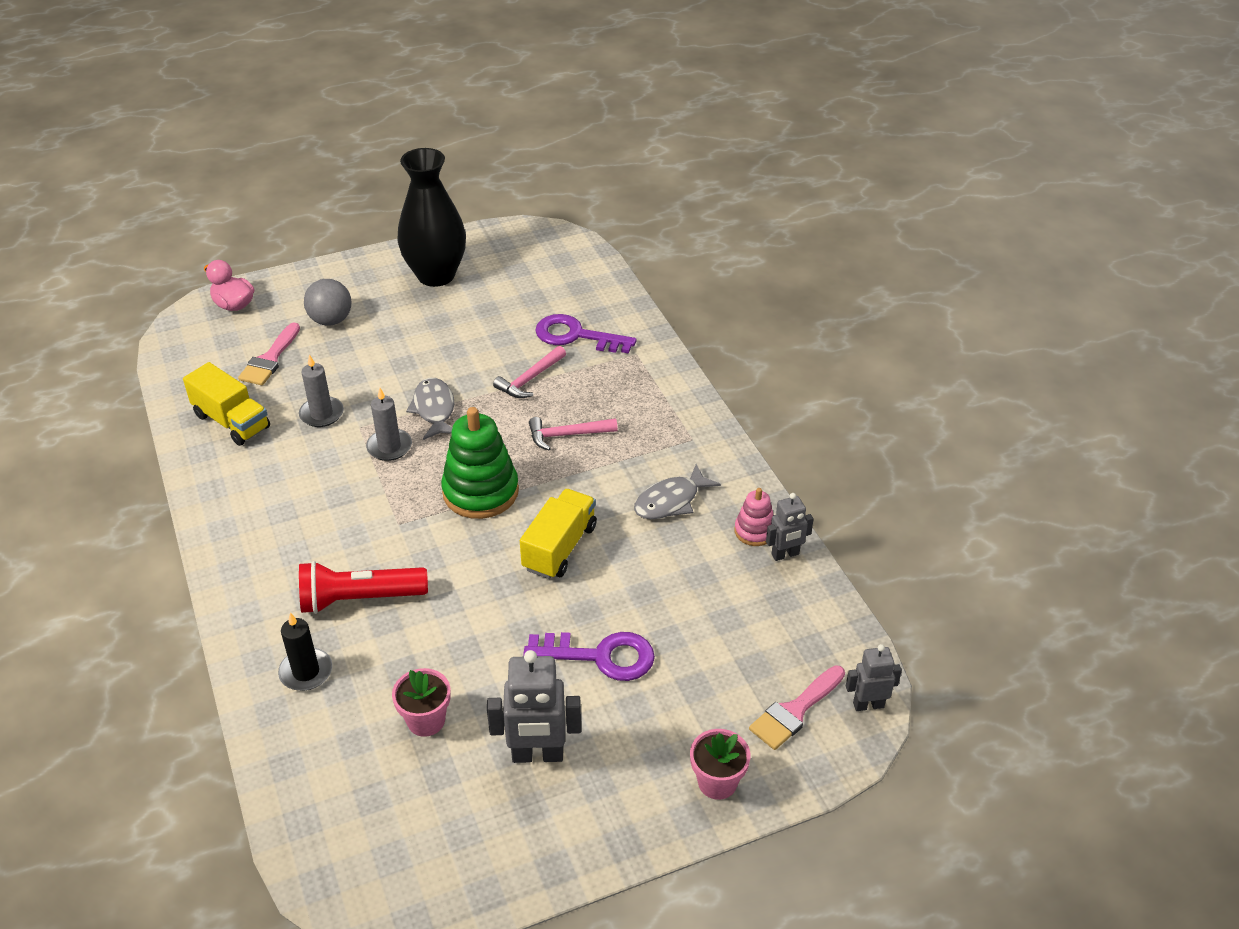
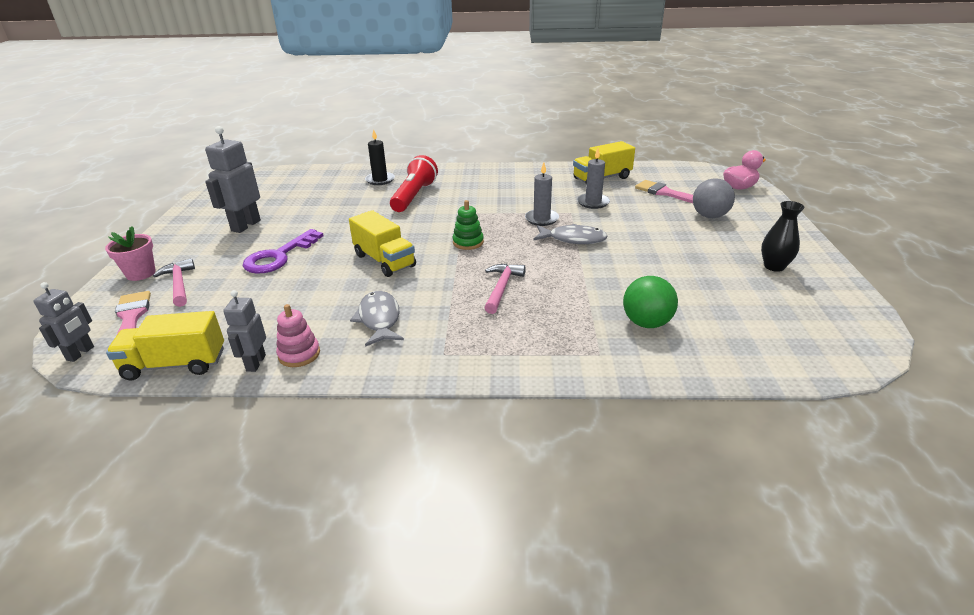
camera: 115 degrees right, 10 degrees down
pink flower pot [392,668,451,737] -> none
black vase [397,148,466,287] -> black vase [761,201,805,272], size x0.49
green stacking toy [441,407,519,519] -> green stacking toy [452,200,484,250], size x0.53
pink hammer [493,346,566,398] -> pink hammer moved to [153,258,195,307]
purple key [535,314,636,353] -> green ball [623,276,678,328]
none -> yellow truck [106,311,224,380]

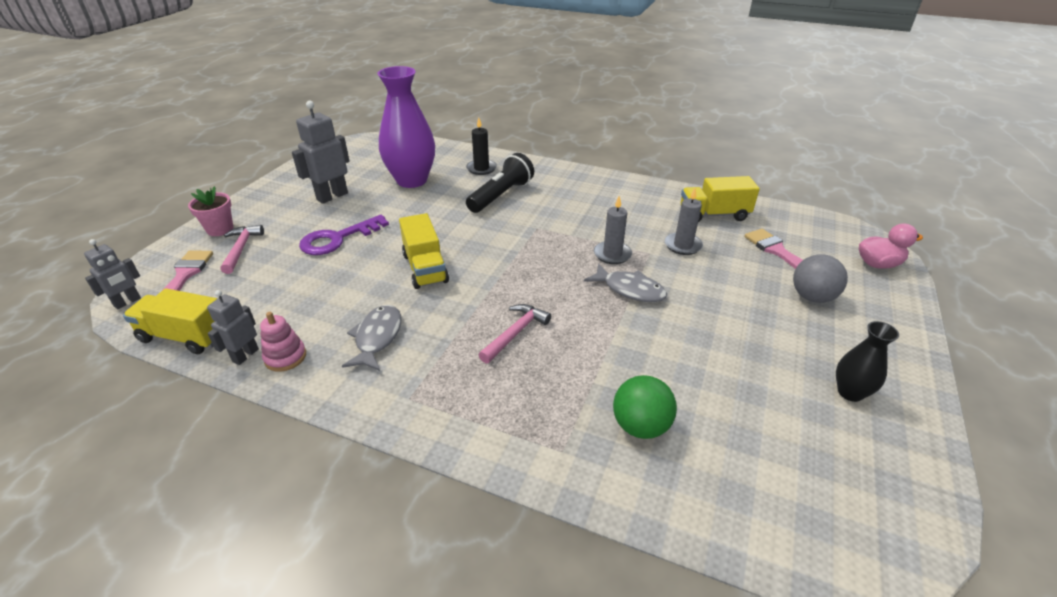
camera: 20 degrees right, 5 degrees up
red flashlight [390,155,438,212] -> black flashlight [466,153,534,213]
green stacking toy [452,200,484,250] -> none
none -> purple vase [377,66,435,188]

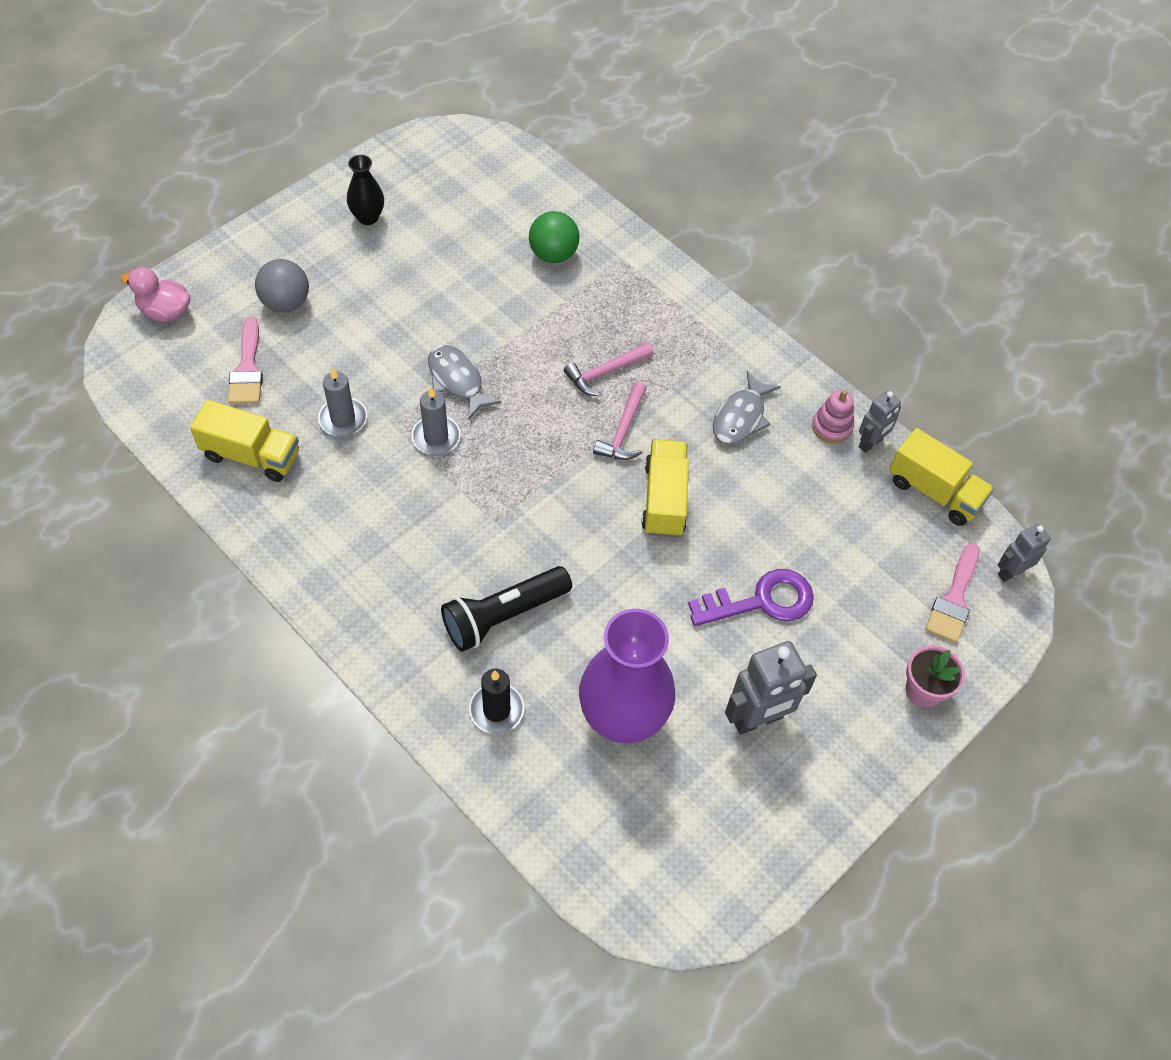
camera: 160 degrees left, 20 degrees up
pink hammer [220,225,264,274] -> pink hammer moved to [593,382,646,460]

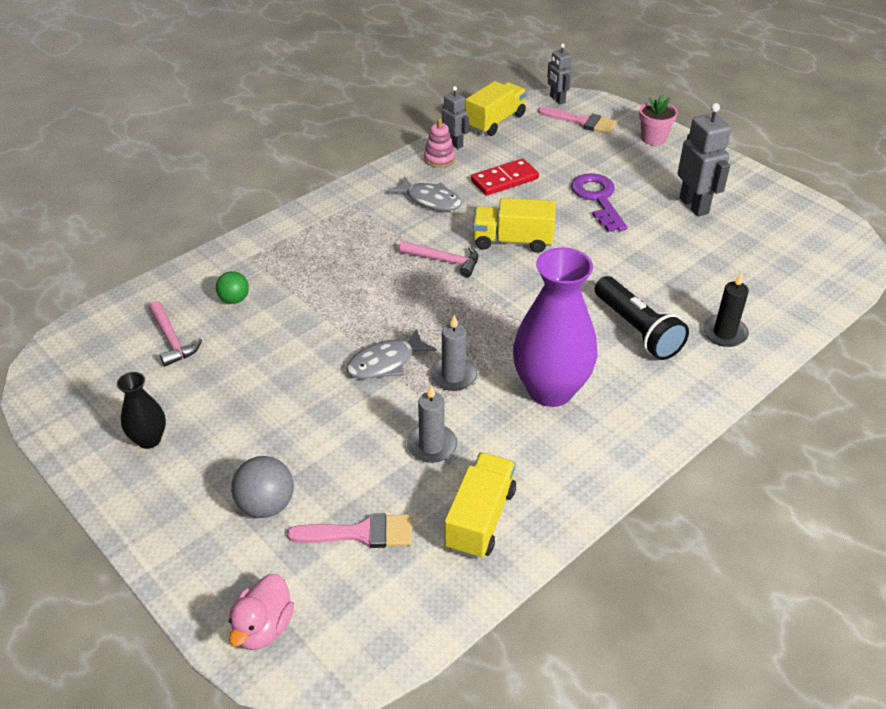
camera: 85 degrees left, 15 degrees down
green ball [529,211,579,263] -> green ball [216,271,249,304], size x0.65
pink hammer [564,342,654,396] -> pink hammer moved to [149,301,202,367]
purple vase [579,609,675,743] -> purple vase moved to [513,247,598,407]
none -> red domino [471,158,539,195]

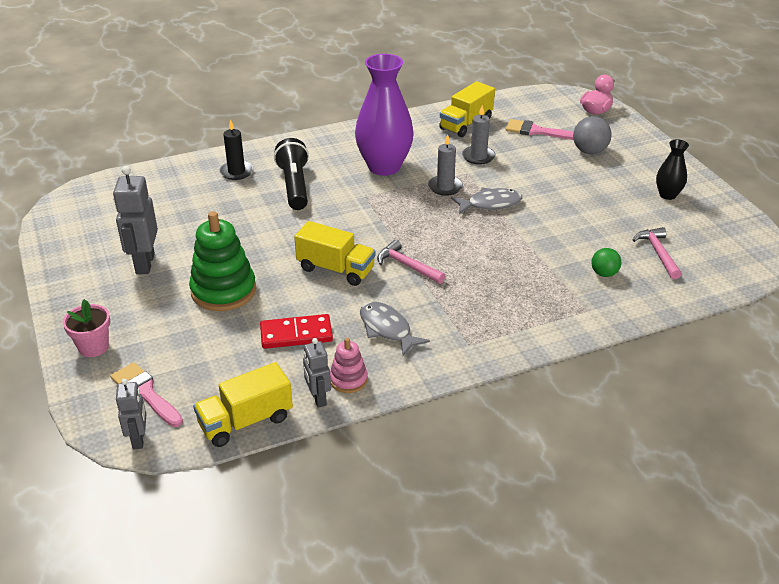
camera: 160 degrees left, 5 degrees down
purple key [571,173,627,232] -> green stacking toy [189,211,256,311]

